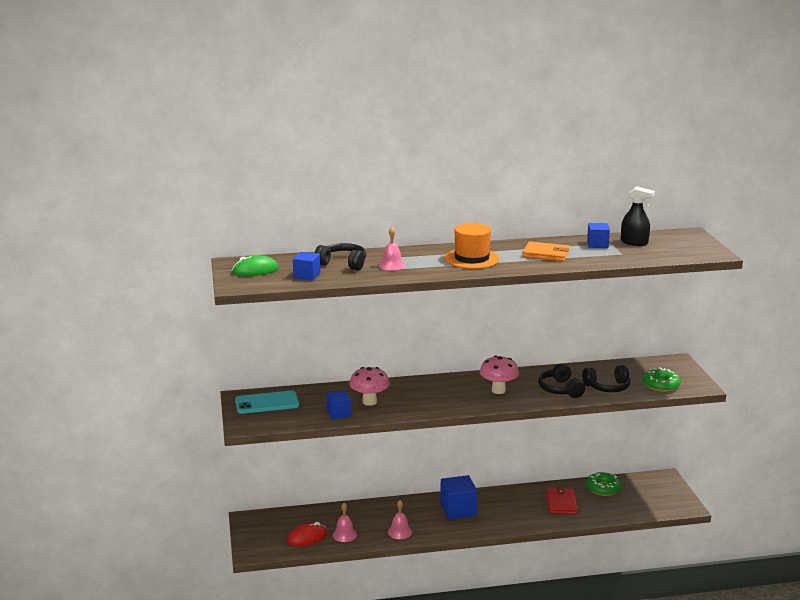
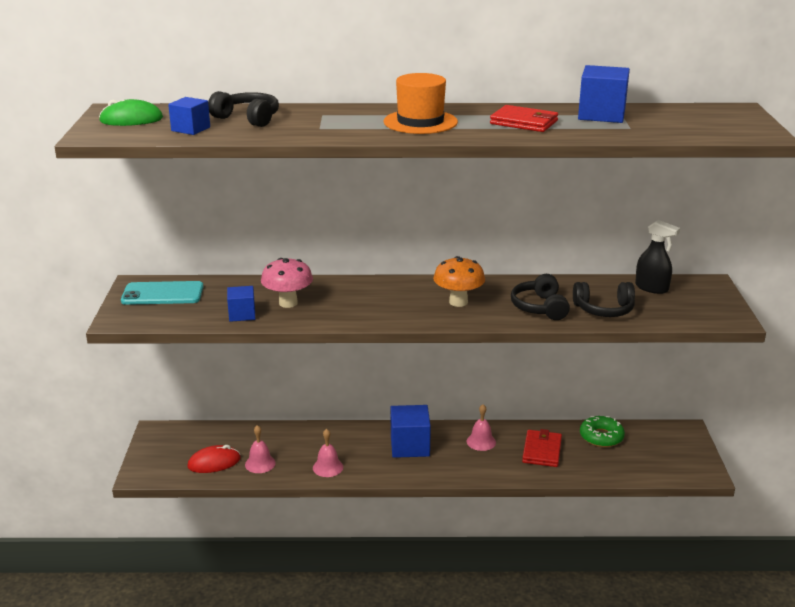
camera: 10 degrees right, 5 degrees up
pink bell [379,227,406,271] -> pink bell moved to [467,404,496,451]
pink mushroom [479,355,519,394] -> orange mushroom [433,256,485,307]
orange wallet [522,241,570,262] -> red wallet [490,105,558,132]
blue cube [587,223,610,248] -> blue cube [578,65,630,123], size x1.62
black spray bottle [621,186,655,246] -> black spray bottle moved to [635,220,680,294]
green donut [642,367,681,392] -> none

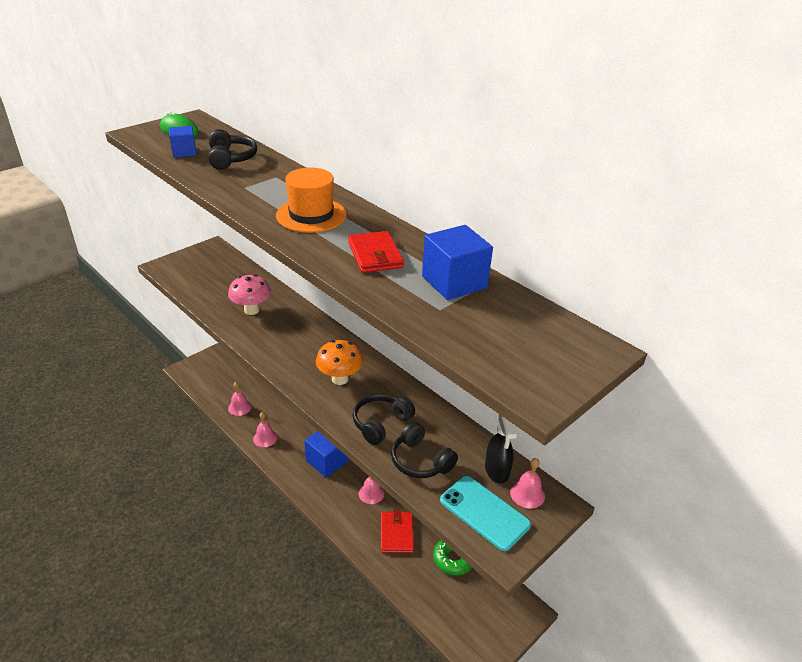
camera: 45 degrees right, 10 degrees up
turquoise phone [121,281,203,305] -> turquoise phone moved to [440,476,531,551]
red mouse [187,445,240,473] -> none
blue cube [227,286,255,322] -> none
red wallet [522,429,562,467] -> red wallet turned 60 degrees counterclockwise [381,510,414,553]
none -> pink bell [510,458,545,509]

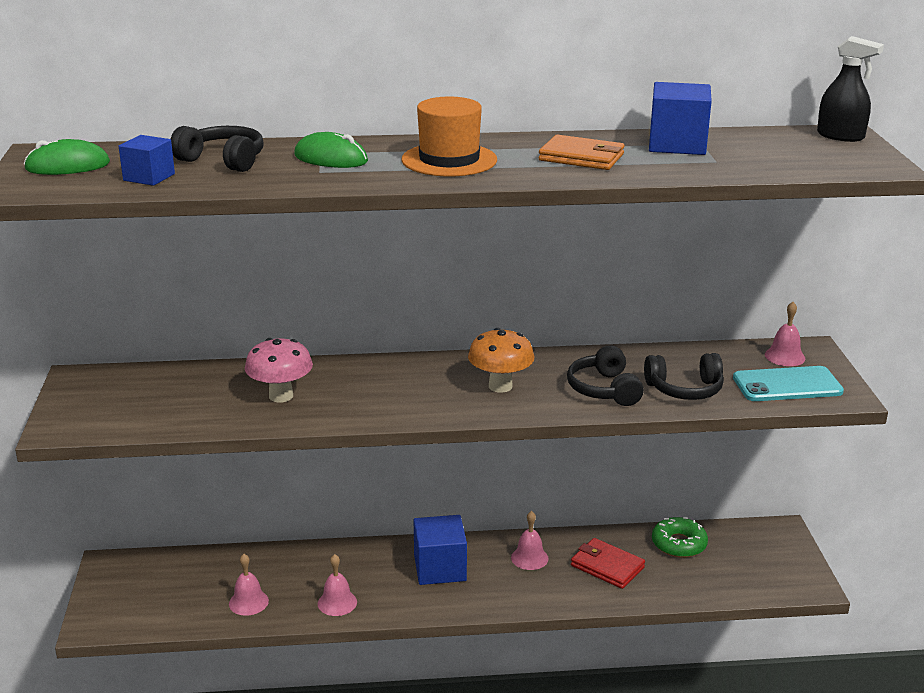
camera: 50 degrees left, 10 degrees down
red wallet [348,231,404,273] -> orange wallet [539,134,624,170]
black spray bottle [485,414,517,484] -> black spray bottle moved to [817,36,884,142]
none -> green mouse [294,132,368,168]

